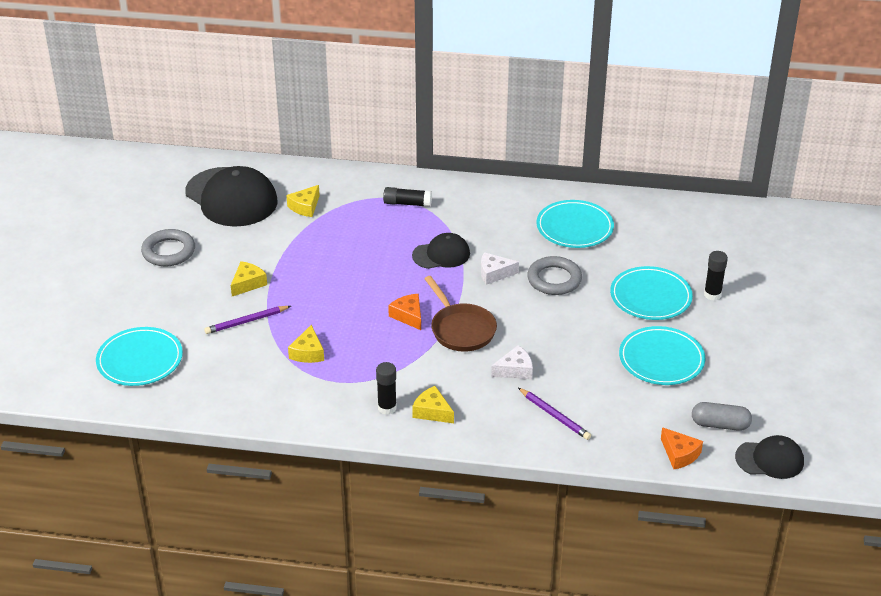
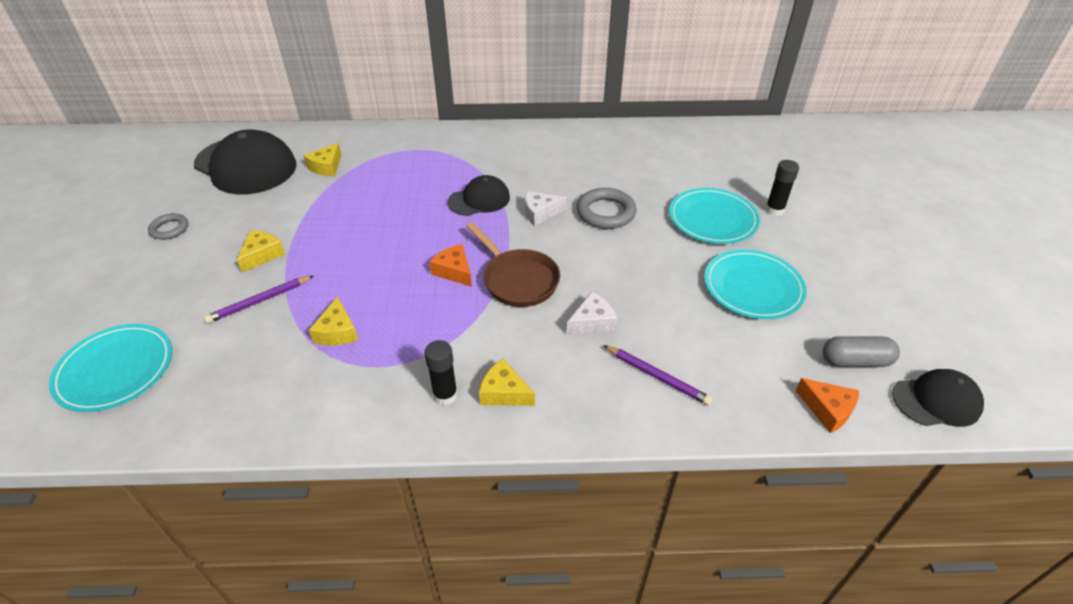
camera: 10 degrees left, 5 degrees up
grey ring [141,229,195,266] -> grey ring [148,213,188,240], size x0.61
black glue stick [383,187,432,207] -> none
turquoise plate [536,200,614,248] -> none

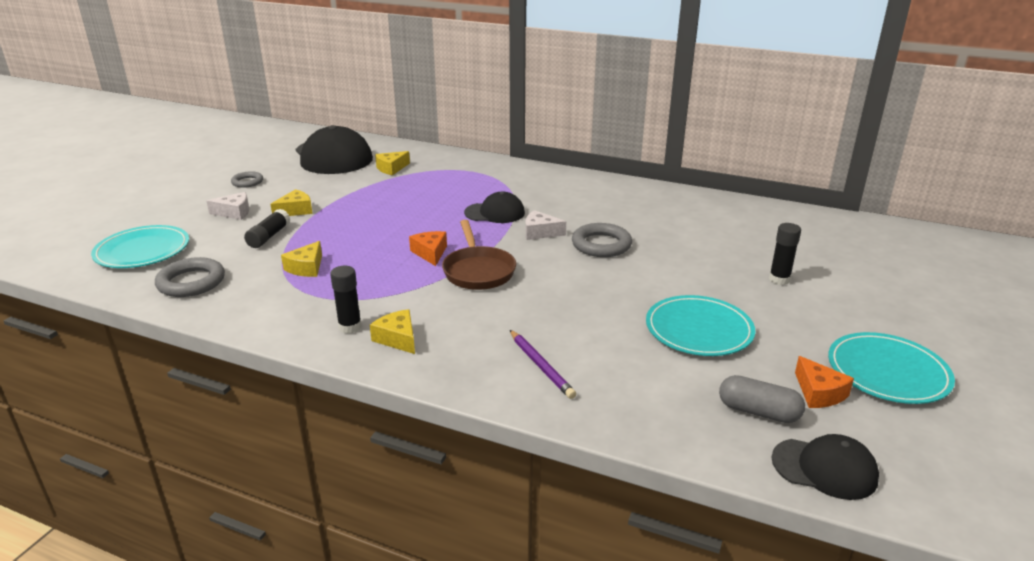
camera: 25 degrees right, 15 degrees down
purple pencil [204,276,313,324] -> black glue stick [244,209,290,248]
white cheese [567,292,617,334] -> white cheese moved to [206,192,249,220]
turquoise plate [669,188,760,244] -> turquoise plate moved to [828,332,955,404]
orange cheese [795,378,859,433] -> orange cheese moved to [795,356,854,408]
none -> grey ring [155,257,225,297]

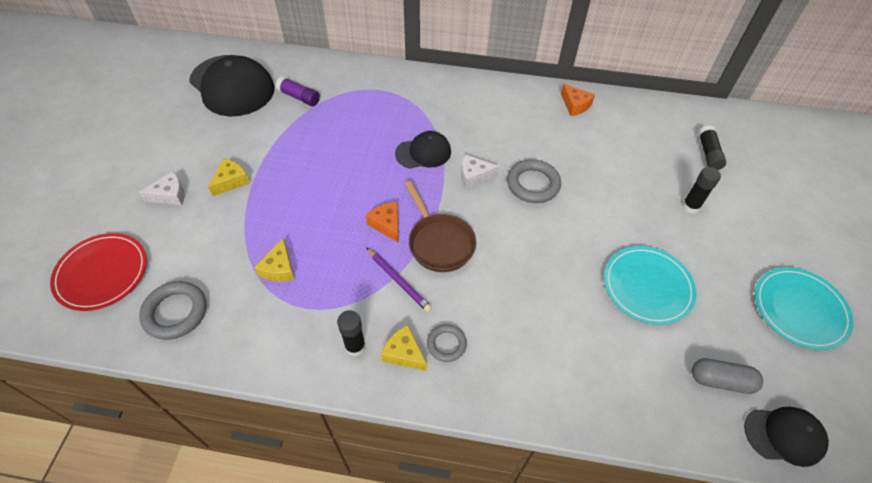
camera: 15 degrees left, 25 degrees up
turquoise plate [91,225,189,268] -> red plate [50,233,147,311]
grey ring [231,171,263,188] -> grey ring moved to [427,324,467,362]
black glue stick [244,209,290,248] -> black glue stick moved to [698,125,726,170]
yellow cheese [375,151,410,175] -> purple glue stick [275,76,320,106]
purple pencil [510,330,576,399] -> purple pencil moved to [366,247,432,312]
orange cheese [795,356,854,408] -> orange cheese moved to [561,84,595,116]

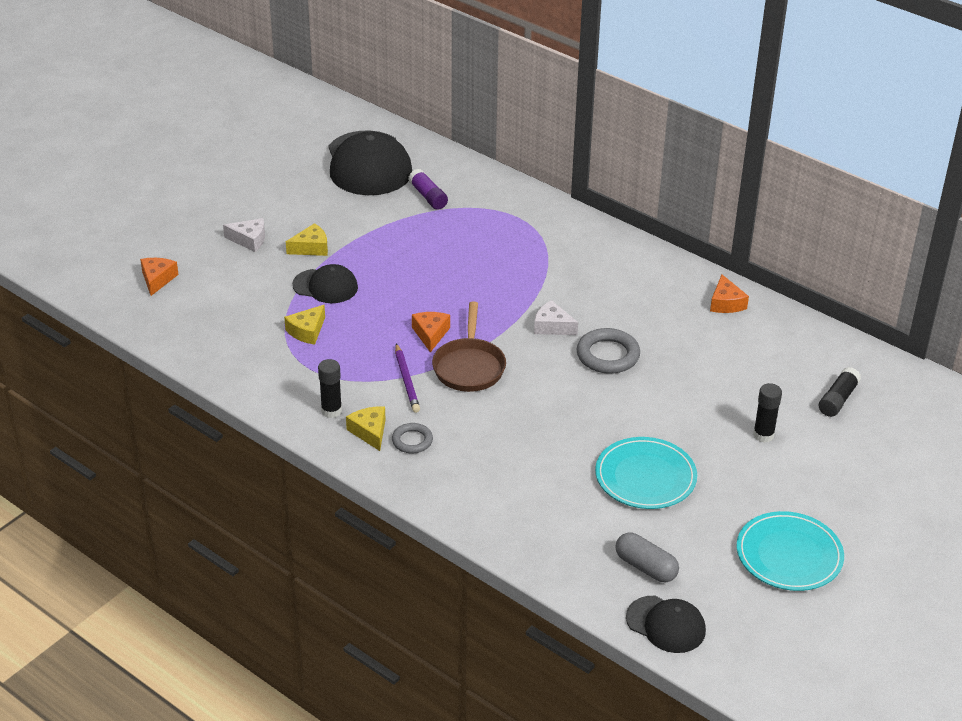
camera: 30 degrees right, 15 degrees down
red plate [50,233,147,311] -> orange cheese [140,258,179,296]
grey ring [139,281,206,340] -> none
black cap [395,131,451,169] -> black cap moved to [292,264,358,303]

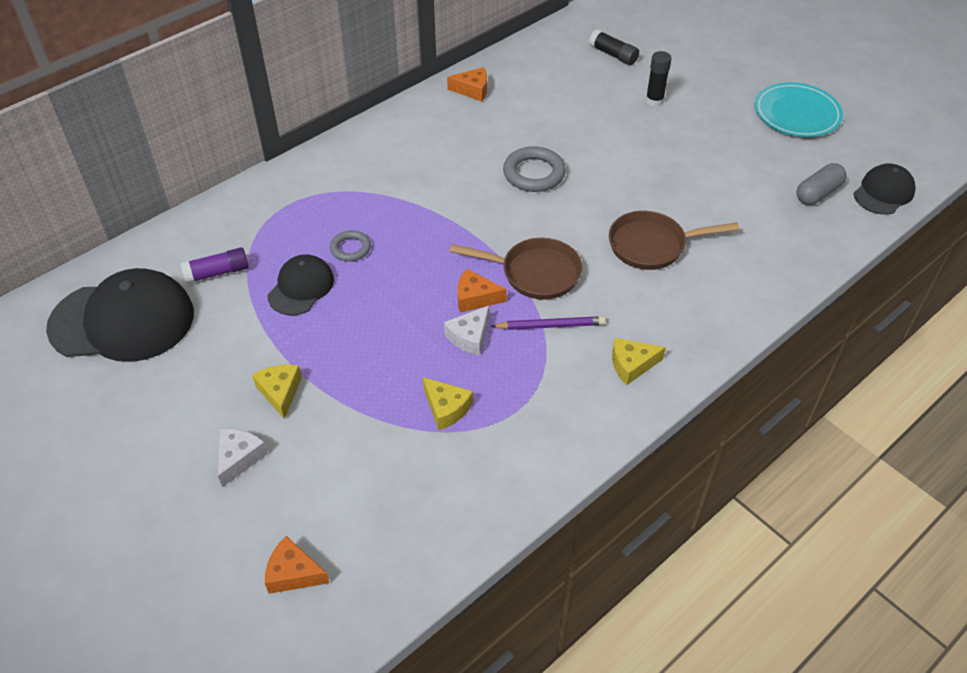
camera: 80 degrees left, 10 degrees up
black cap [292,264,358,303] -> black cap moved to [268,254,334,315]
black glue stick [318,359,342,418] -> none
grey ring [392,423,433,453] -> grey ring moved to [330,230,371,262]
white cheese [534,300,578,335] -> white cheese moved to [444,306,489,356]
turquoise plate [595,437,697,509] -> none
none -> brown pan [609,211,739,270]

